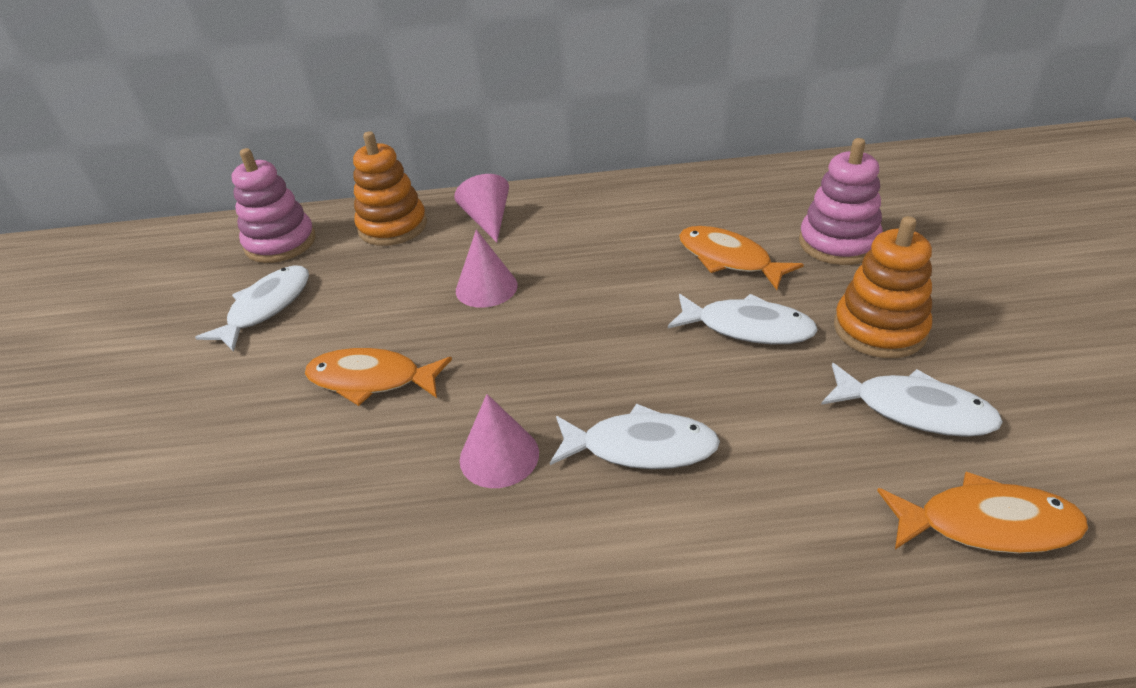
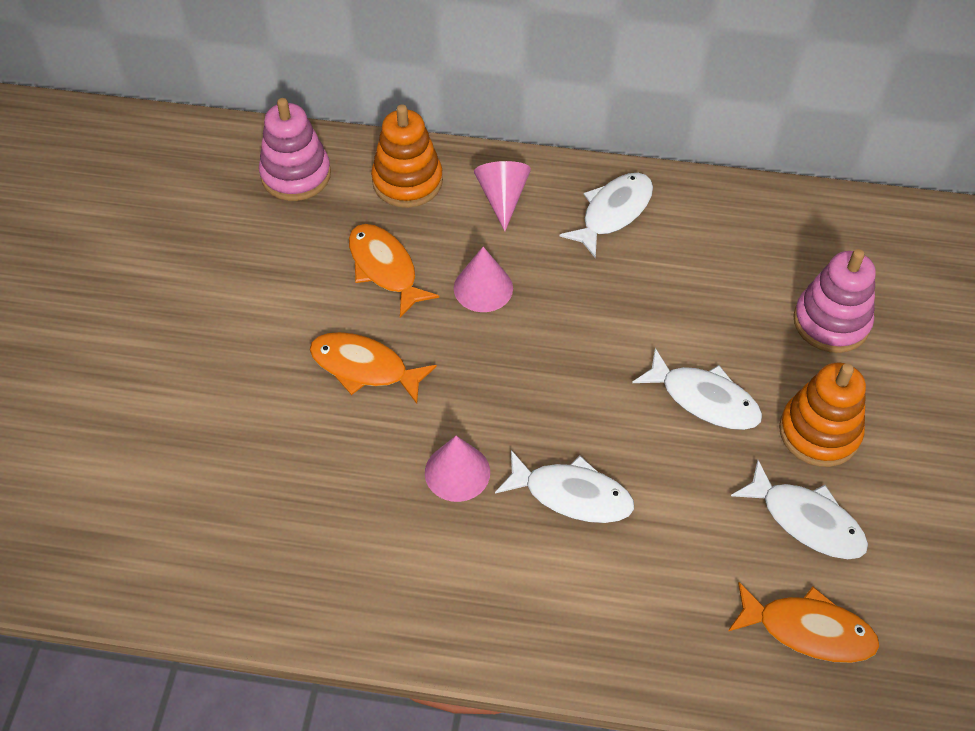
camera: 10 degrees right, 15 degrees up
white fish [195,266,309,352] -> white fish moved to [559,173,653,258]
orange fish [679,226,804,290] -> orange fish moved to [349,224,439,318]

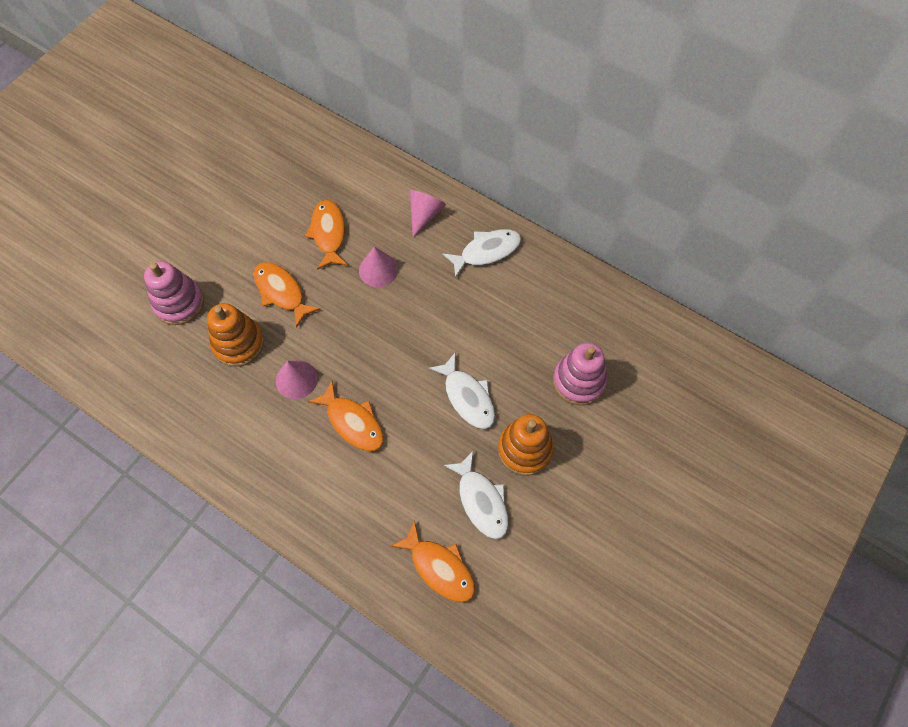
camera: 25 degrees right, 10 degrees up
pink stacking toy [259,98,331,201] -> pink stacking toy moved to [144,261,204,325]
orange stacking toy [371,104,443,208] -> orange stacking toy moved to [207,303,264,367]
white fish [495,450,634,523] -> orange fish [308,381,384,451]

